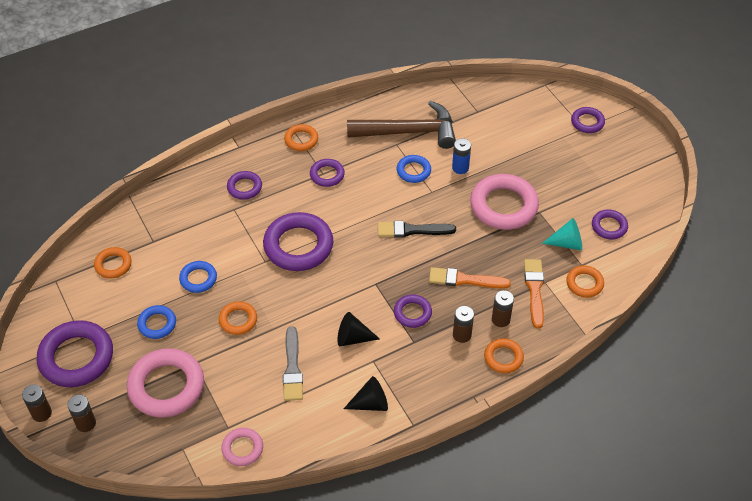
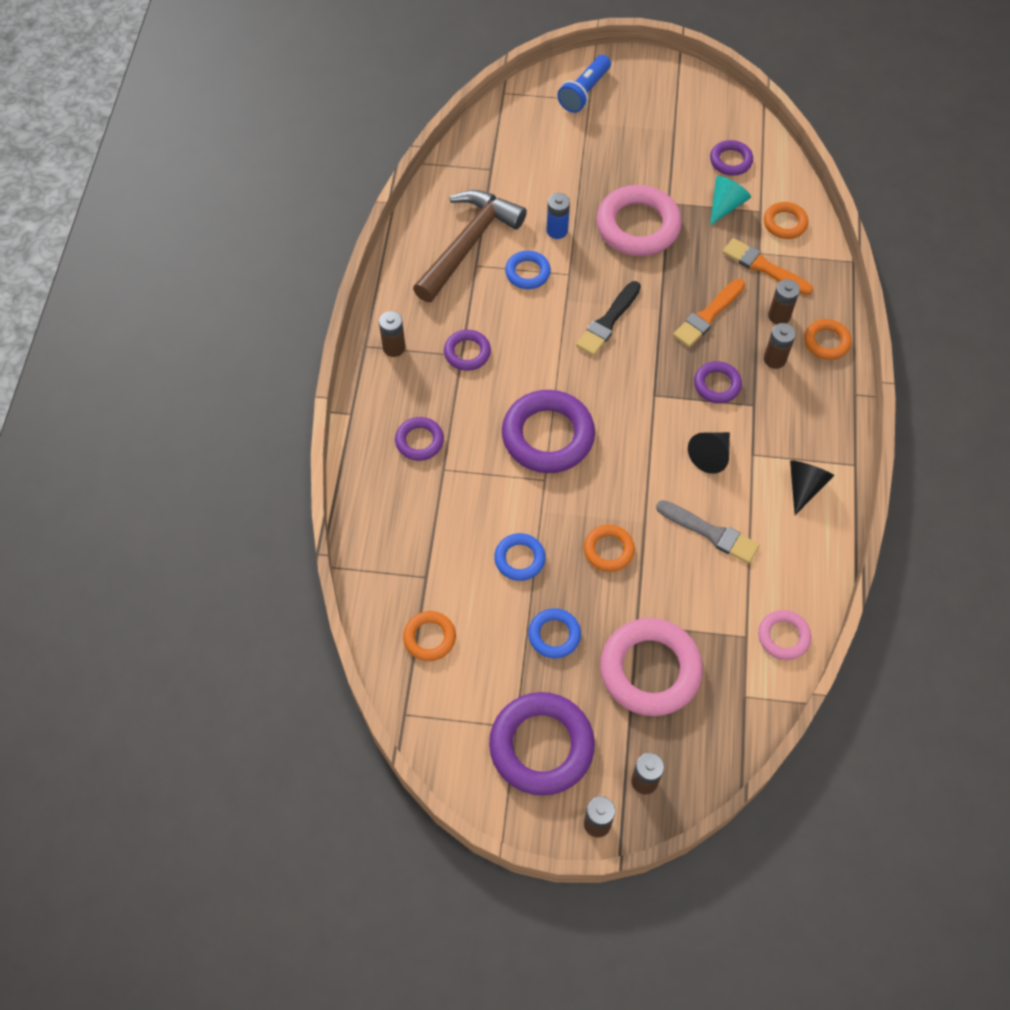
camera: 55 degrees left, 10 degrees up
orange ring [284,124,318,151] -> brown battery [379,311,406,357]
purple ring [571,107,605,133] -> blue flashlight [557,55,611,113]

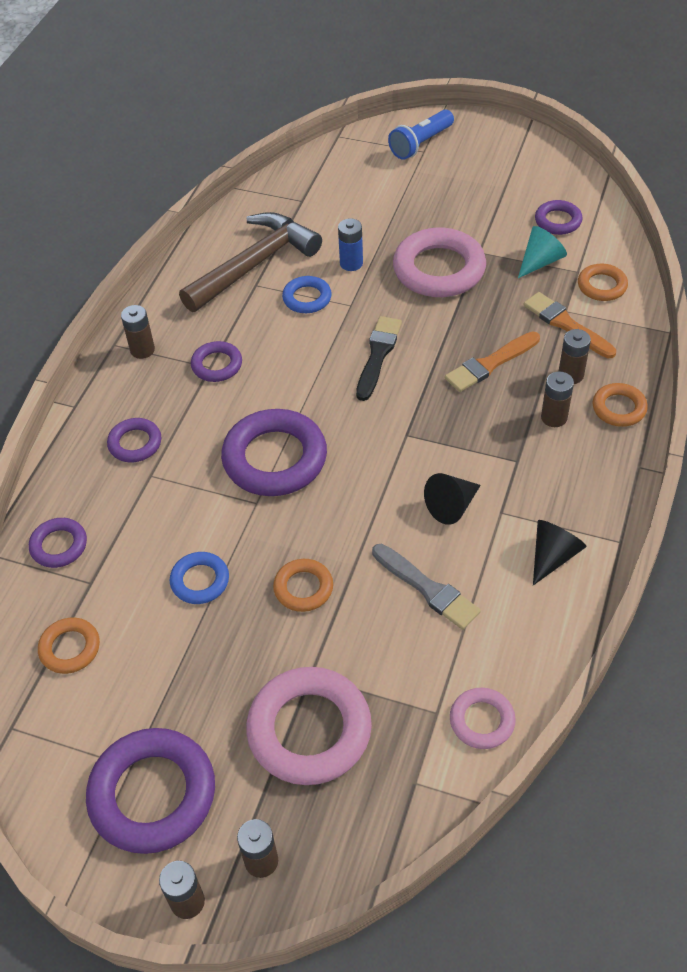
camera: 15 degrees right, 10 degrees down
blue ring [528,608,581,658] -> none
black brush [576,281,641,356] -> black brush turned 150 degrees clockwise [356,316,402,401]
purple ring [694,361,742,403] -> purple ring moved to [29,518,87,568]

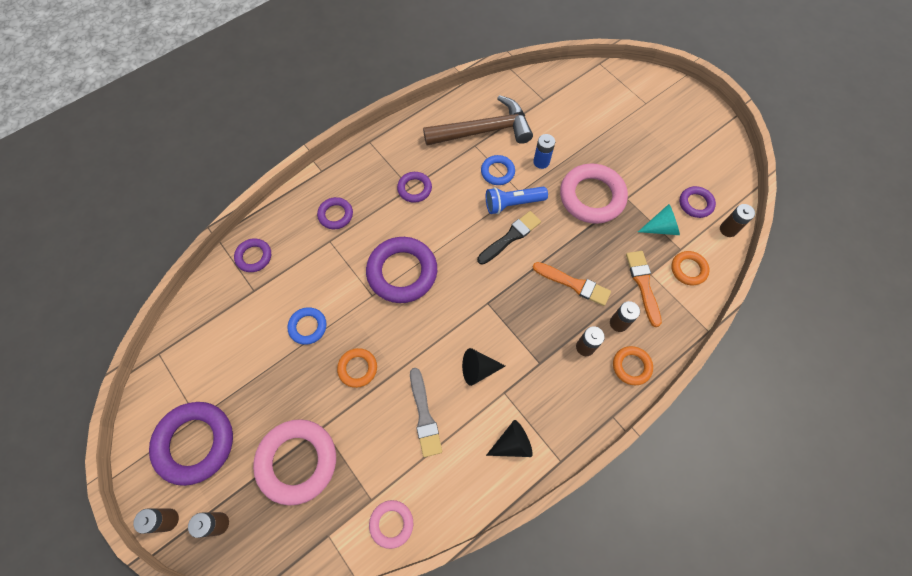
camera: 30 degrees right, 15 degrees up
orange ring [38,618,100,674] -> none
brown battery [121,305,155,359] -> brown battery moved to [720,204,755,237]
blue flashlight [388,110,454,160] -> blue flashlight moved to [486,187,548,214]
orange brush [445,332,540,392] -> orange brush turned 150 degrees counterclockwise [533,262,611,306]

